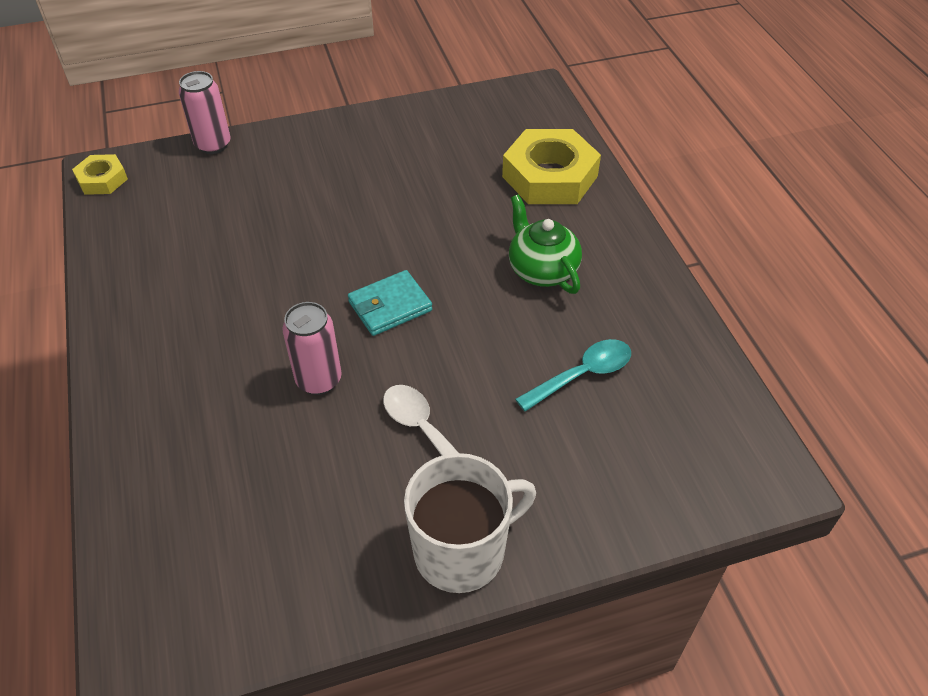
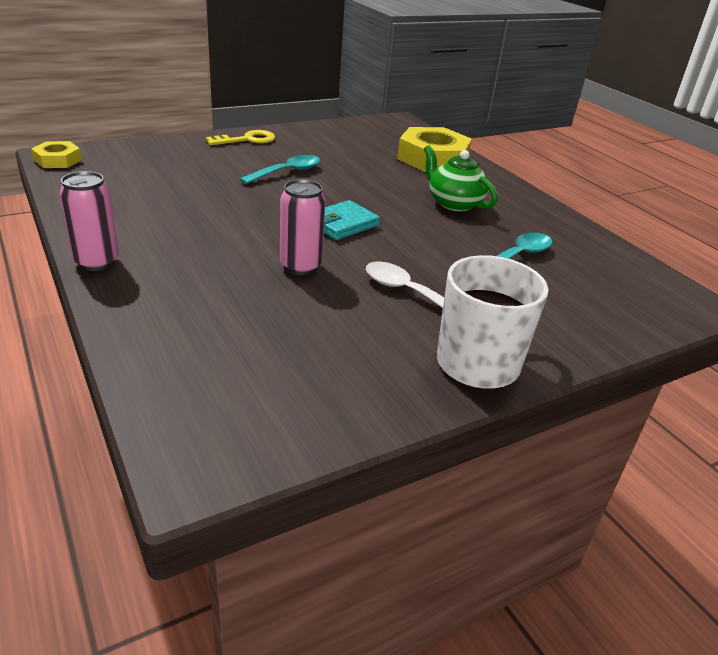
camera: 15 degrees left, 15 degrees down
pink can [179,71,231,154] -> pink can moved to [59,171,119,271]
none -> yellow key [206,130,275,145]
none -> turquoise spoon [239,155,320,184]

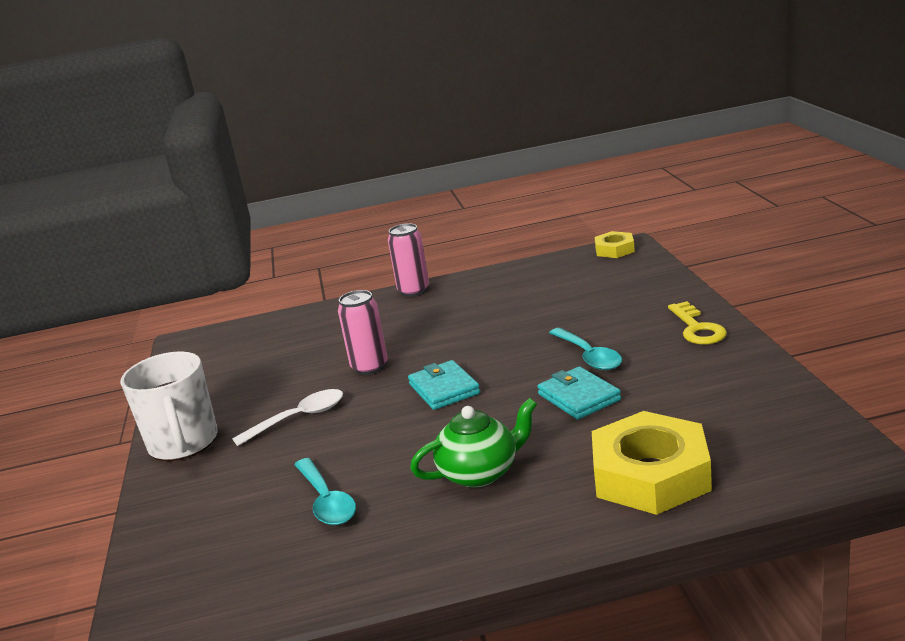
camera: 115 degrees right, 10 degrees down
none -> turquoise wallet [537,366,621,420]

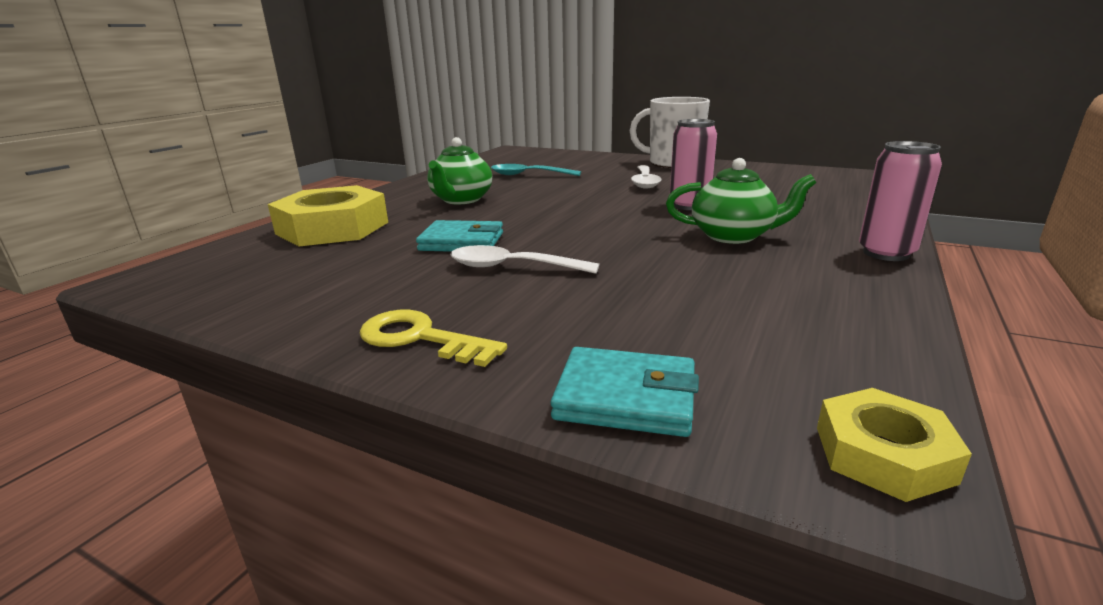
camera: 125 degrees right, 0 degrees up
turquoise wallet [408,360,480,410] -> turquoise wallet moved to [551,347,699,437]
turquoise spoon [549,328,622,370] -> white spoon [450,245,599,274]
none -> green teapot [666,158,816,244]

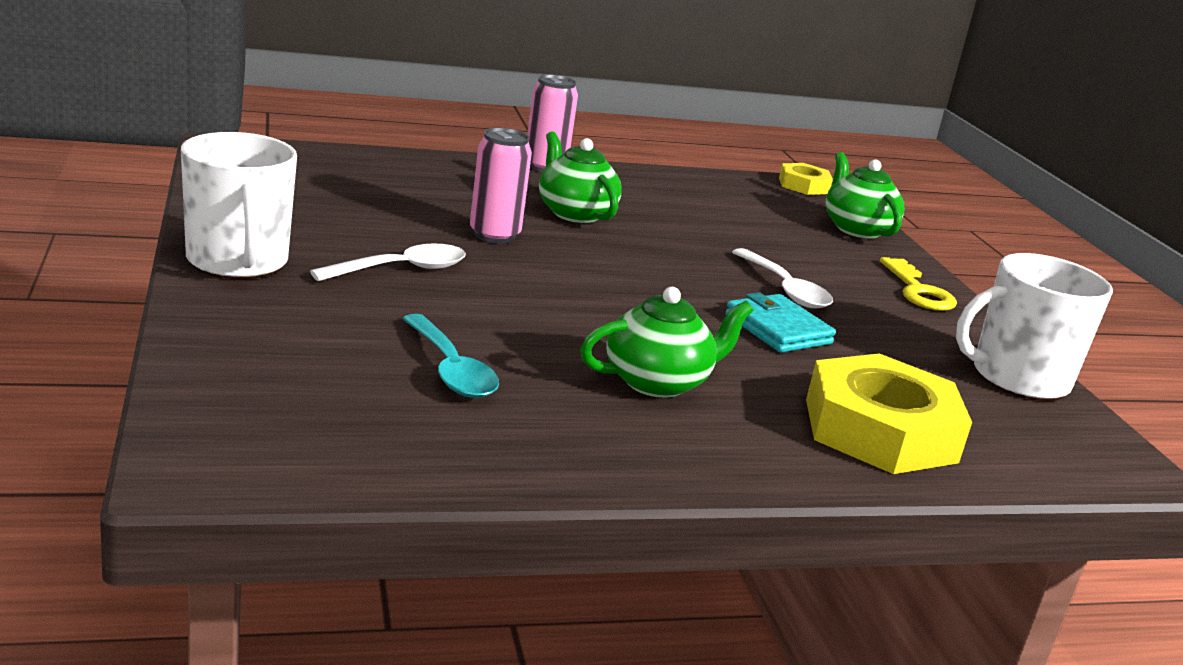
camera: 135 degrees left, 0 degrees up
turquoise wallet [551,347,699,437] -> green teapot [826,152,904,239]
none -> white mug [956,253,1113,401]

